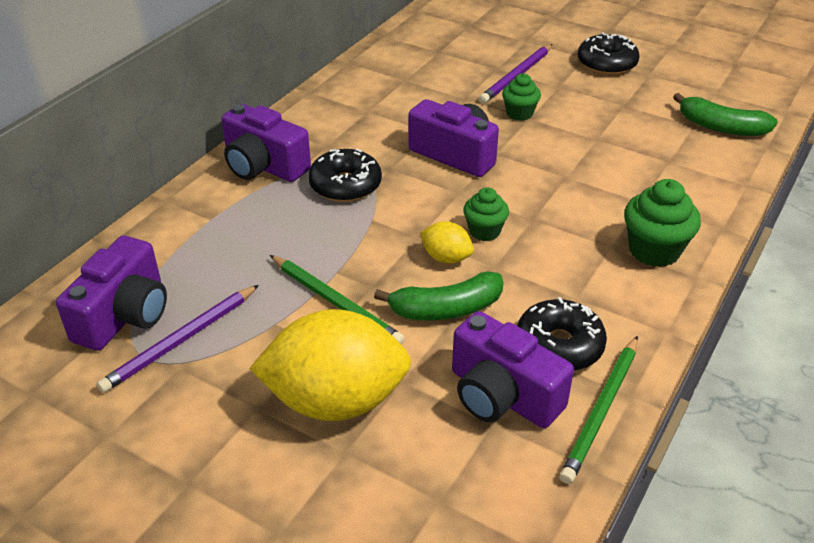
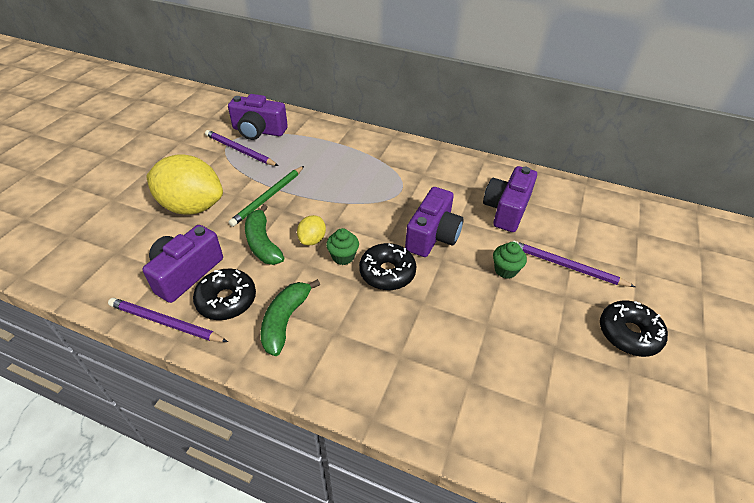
camera: 80 degrees right, 5 degrees up
purple camera [221,104,311,182] -> purple camera moved to [483,166,537,232]
yellow lemon [250,309,411,421] -> yellow lemon turned 60 degrees counterclockwise [146,154,223,214]
black donut [308,148,382,202] -> black donut moved to [359,243,416,290]
green pencil [560,336,638,484] -> purple pencil [108,298,228,342]
green cupcake [624,179,701,267] -> none
green banana [673,93,778,136] -> green banana moved to [261,279,320,356]

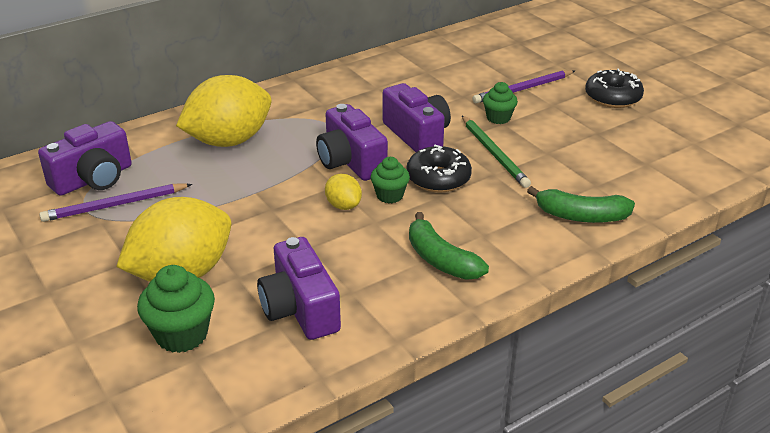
camera: 55 degrees left, 10 degrees down
purple pencil [108,298,228,342] -> none
black donut [193,269,256,320] -> none
green pencil [228,166,304,227] -> green pencil moved to [462,116,531,188]
green banana [245,204,284,265] -> green banana moved to [527,186,635,223]
purple camera [483,166,537,232] -> purple camera moved to [316,104,388,181]
none -> green cupcake [137,265,215,353]
none -> yellow lemon [176,75,271,147]

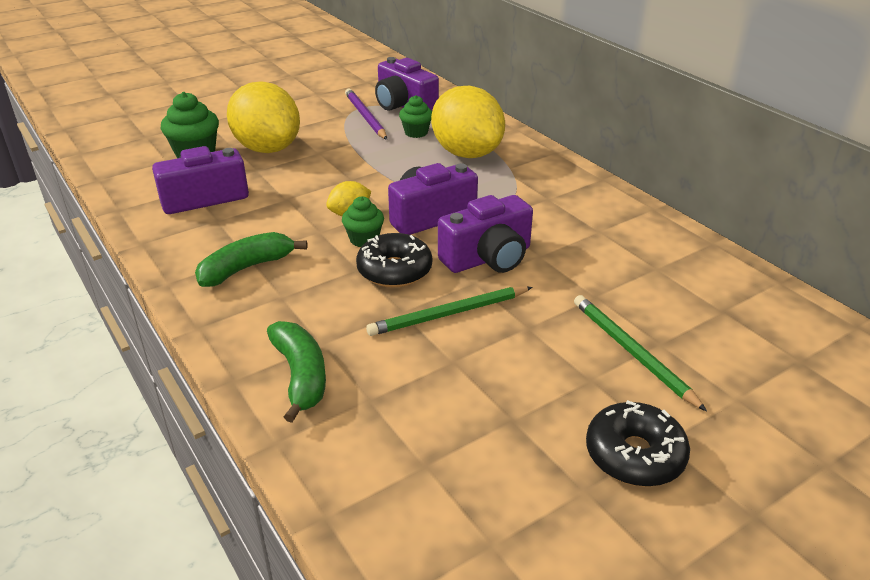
camera: 90 degrees right, 0 degrees up
purple pencil [472,70,575,103] -> green pencil [574,295,707,411]
green cupcake [483,82,518,124] -> green cupcake moved to [399,95,432,138]
green banana [527,186,635,223] -> green banana turned 150 degrees clockwise [267,321,326,423]

